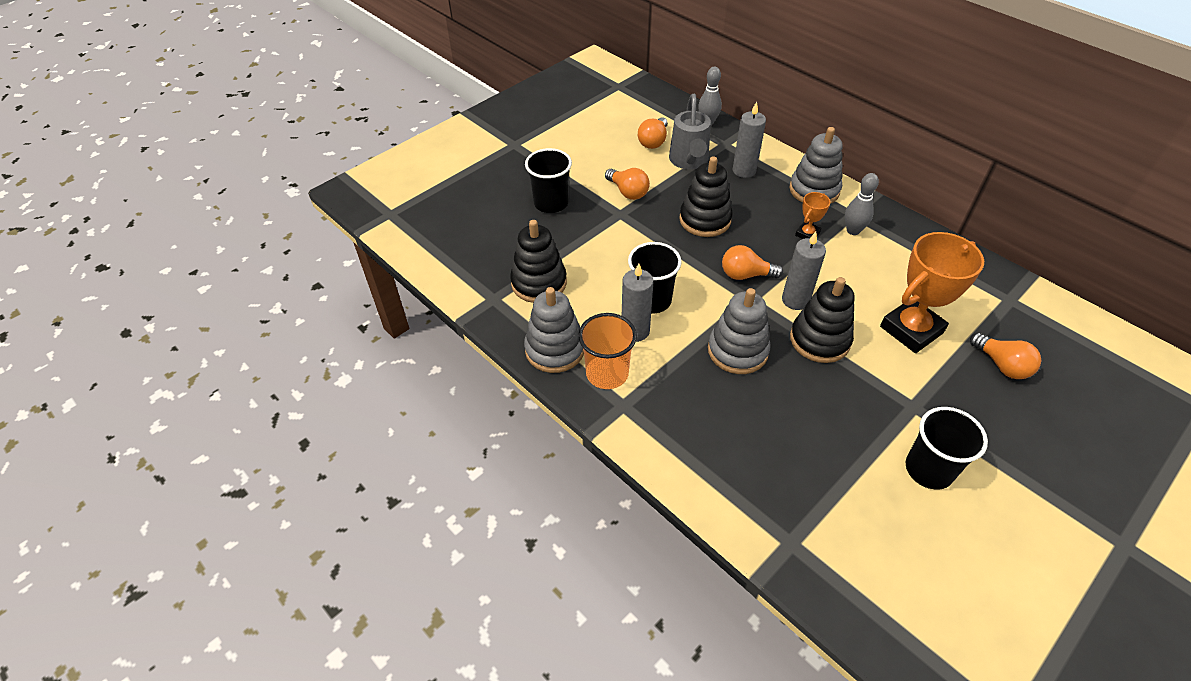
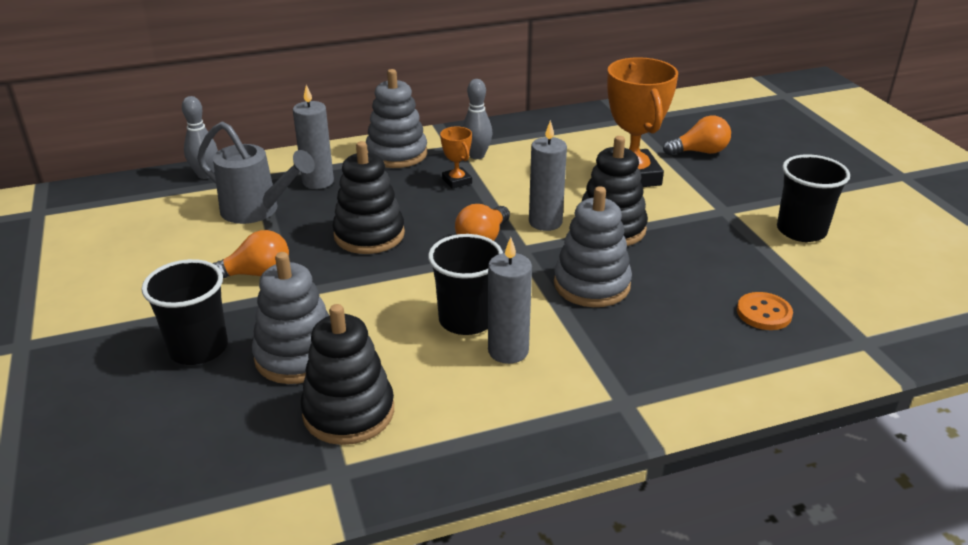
camera: 65 degrees left, 15 degrees down
grey stacking toy [524,287,584,373] -> grey stacking toy moved to [252,252,330,384]
orange cup [578,313,637,389] -> none
orange light bulb [638,118,668,149] -> none
none -> orange button [737,292,793,330]

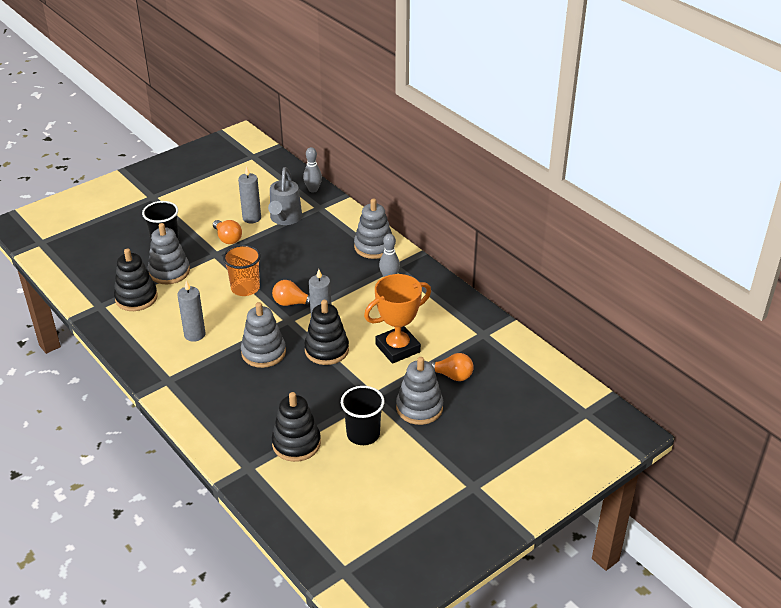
camera: 70 degrees right, 5 degrees up
grey candle [293,85,334,189] -> grey candle moved to [238,166,261,223]
black stacking toy [333,141,405,254] -> black stacking toy moved to [272,392,321,462]
black cup [428,234,503,335] -> none
orange trophy [440,127,472,189] -> none
orange light bulb [663,115,731,155] -> orange light bulb turned 45 degrees counterclockwise [429,353,474,381]
orange button [737,292,793,330] -> none
none -> orange cup [223,245,261,296]
none -> grey stacking toy [396,357,443,425]

